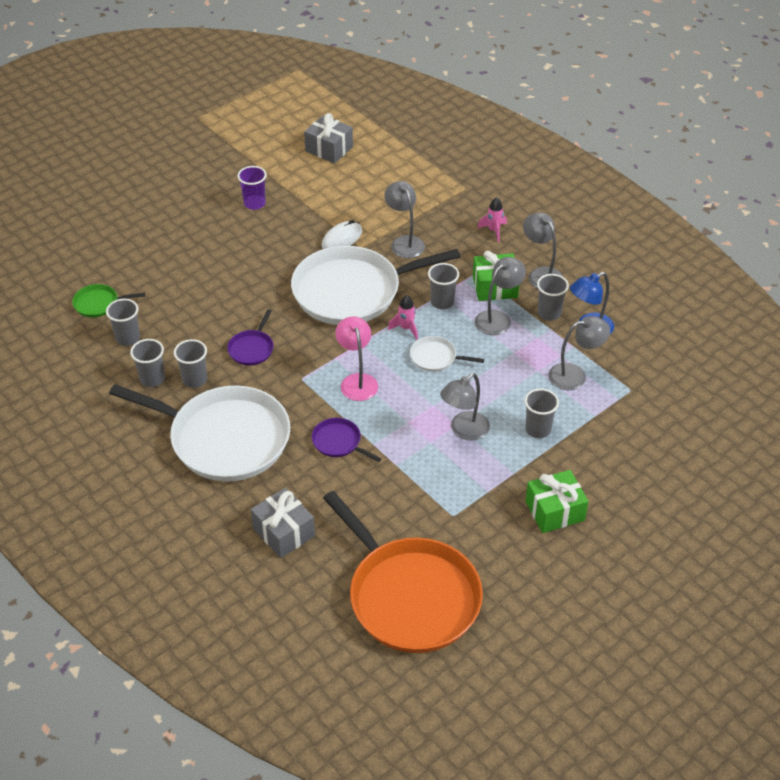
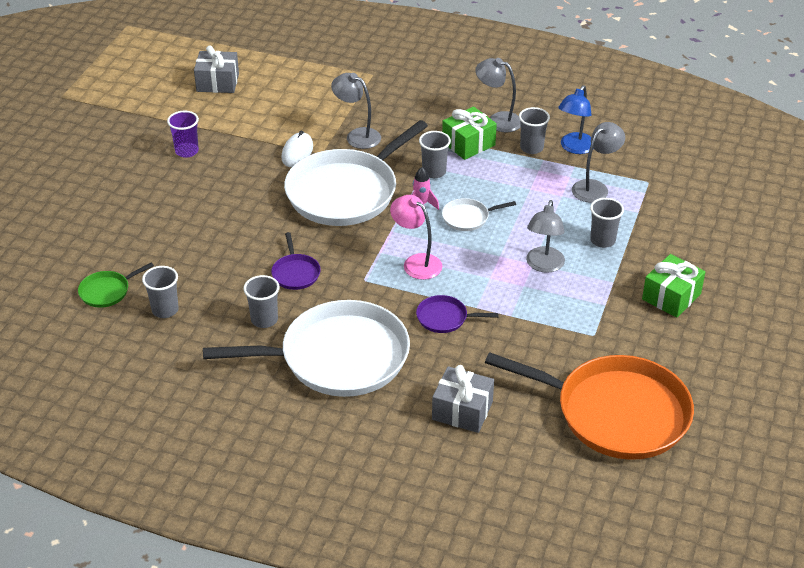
camera: 30 degrees left, 5 degrees down
grey cup [130,339,165,387] -> none
grey lamp [475,257,526,335] -> none
pink rocket [477,197,507,242] -> none

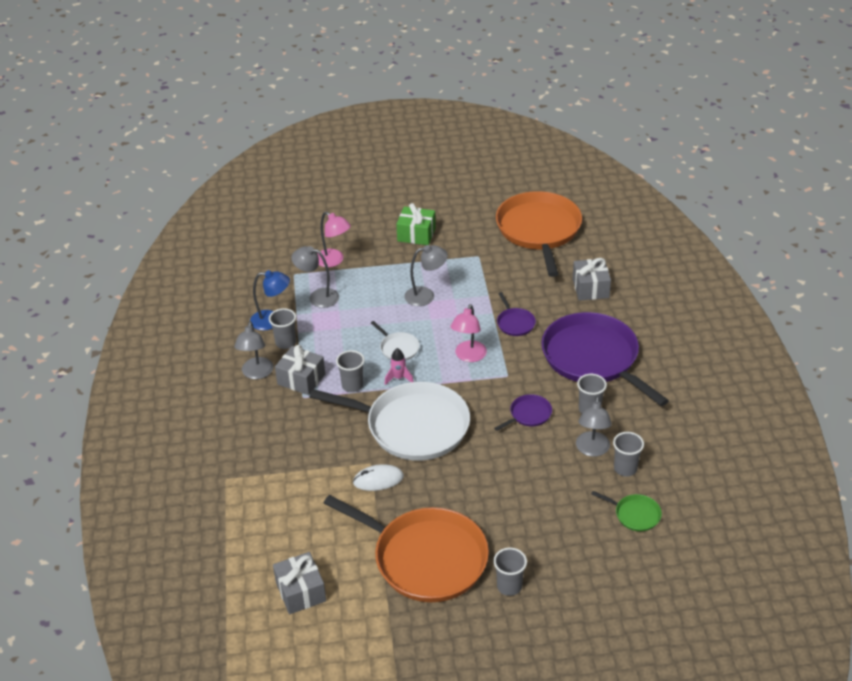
camera: 115 degrees left, 0 degrees up
purple cup [167,111,199,158] -> orange pan [324,495,489,602]
white pan [203,300,410,397] -> purple pan [541,312,669,406]
grey lamp [331,73,381,149] -> grey lamp moved to [576,396,612,457]
green gift [442,107,497,160] -> grey gift [275,345,325,395]
grey cup [590,198,624,248] -> grey cup moved to [494,548,527,596]
none -> pink lamp [317,212,351,267]

